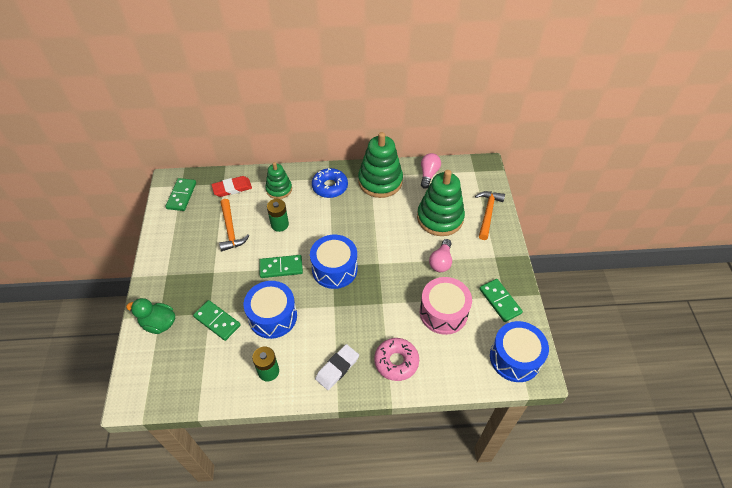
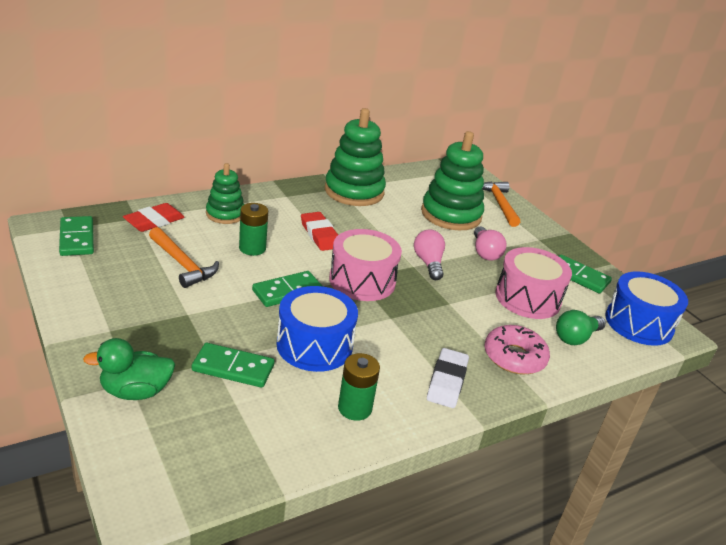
camera: 30 degrees left, 20 degrees down
blue drum [310,235,358,289] -> pink drum [329,229,402,301]
blue donut [312,168,348,198] -> none
pink light bulb [421,153,441,189] -> pink light bulb moved to [414,230,445,280]
none -> red eraser [301,212,338,251]
none -> green light bulb [556,310,606,345]

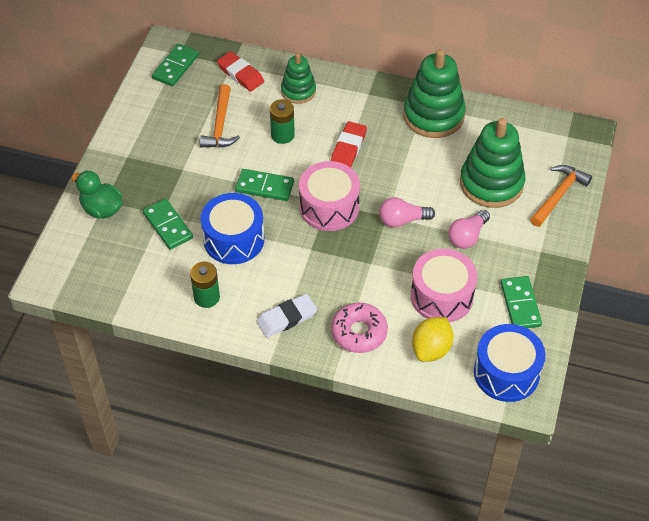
camera: 50 degrees right, 20 degrees up
red eraser [123,203,185,232] -> red eraser turned 45 degrees clockwise [217,51,264,91]
pink light bulb [414,230,445,280] -> pink light bulb turned 135 degrees counterclockwise [379,197,435,228]
green light bulb [556,310,606,345] -> yellow lemon [412,317,454,362]

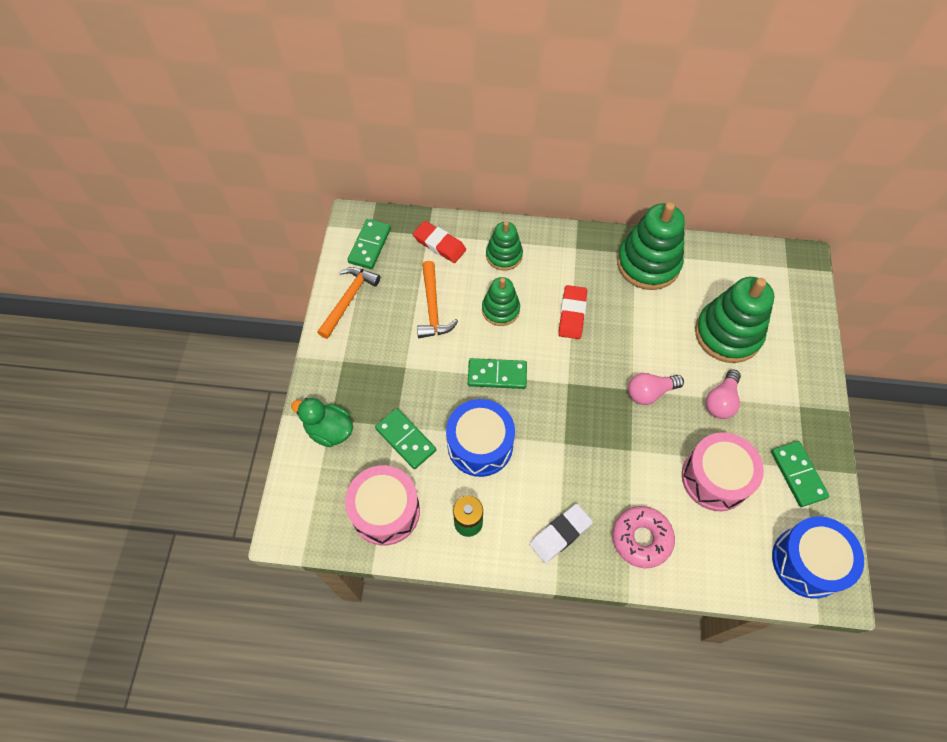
camera: 10 degrees left, 10 degrees up
green battery [270,99,295,144] -> green stacking toy [482,277,520,326]
pink drum [299,161,360,231] -> pink drum moved to [345,465,420,546]
yellow lemon [412,317,454,362] -> none
orange hammer [530,165,592,227] -> orange hammer moved to [317,267,380,339]

